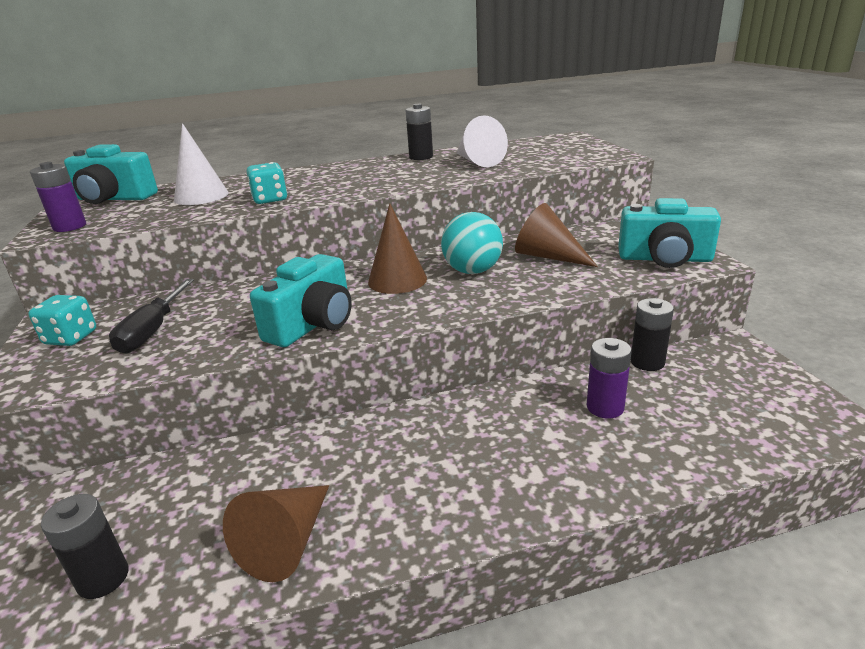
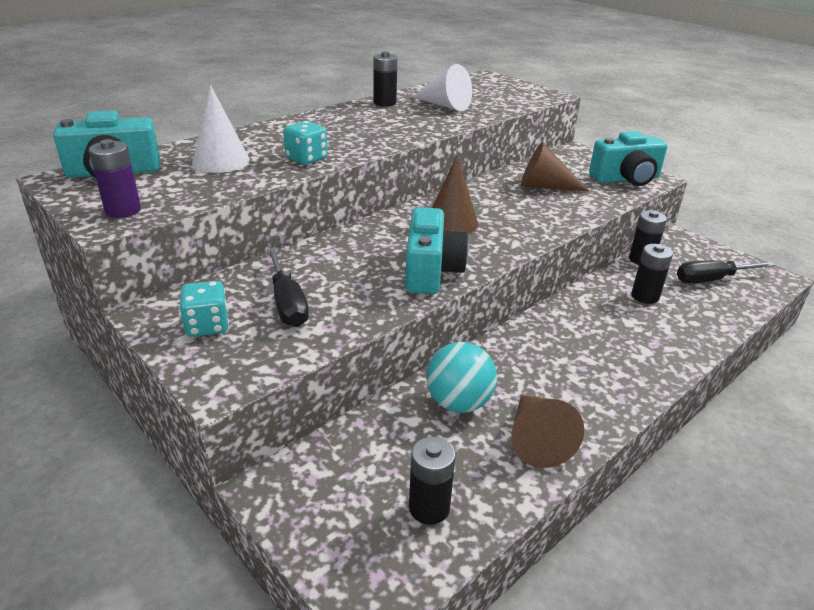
camera: 30 degrees left, 5 degrees up
turquoise ball [441,212,503,274] -> turquoise ball moved to [426,342,497,413]
purple battery [587,338,632,418] -> black battery [631,244,673,304]
none -> black screwdriver [677,260,775,283]

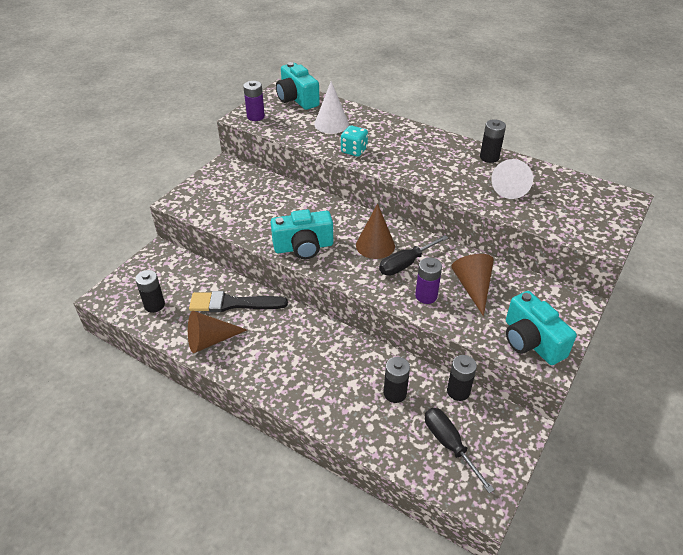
camera: 75 degrees right, 10 degrees up
turquoise dice [179,281,229,337] -> none
black screwdriver [267,248,309,327] -> black screwdriver moved to [379,235,448,276]
turquoise ball [426,342,497,413] -> black brush [189,291,288,312]
none -> purple battery [415,257,442,304]

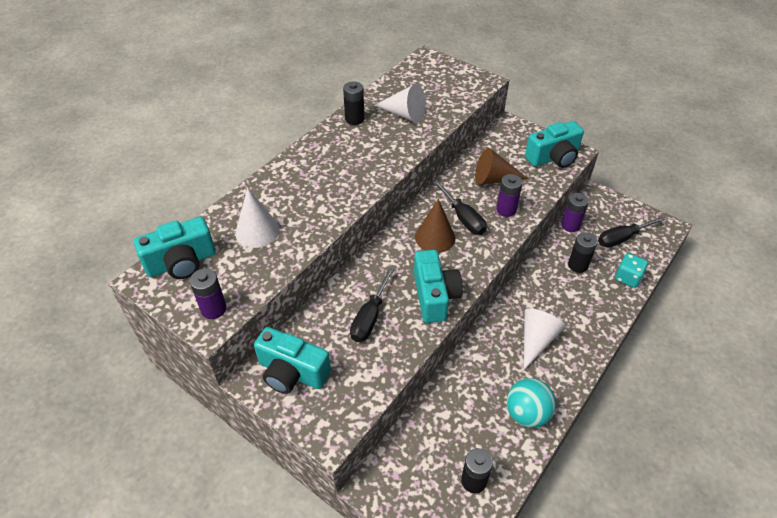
camera: 85 degrees left, 5 degrees up
brown cone [188,311,247,353] -> turquoise ball [507,378,556,428]
black brush [189,291,288,312] -> none
turquoise dice [341,126,368,157] -> turquoise dice moved to [615,253,648,288]
black battery [447,355,477,401] -> purple battery [561,193,589,232]
none -> turquoise camera [254,327,331,394]
none -> black screwdriver [350,268,394,342]
none -> white cone [523,309,565,371]

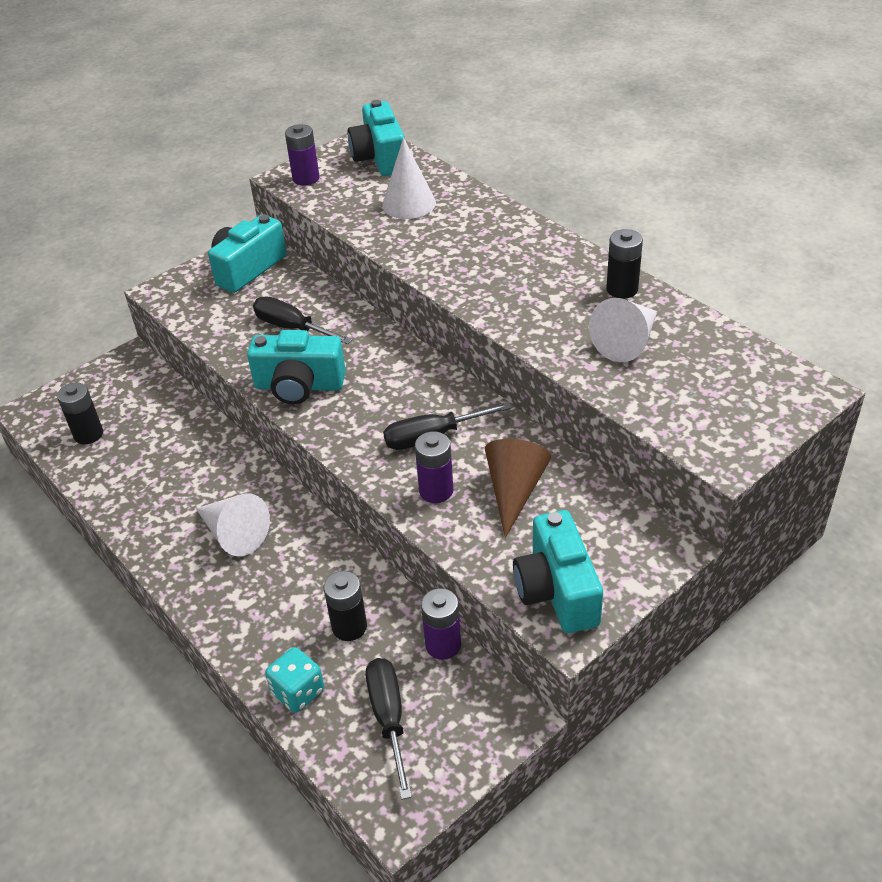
camera: 105 degrees right, 5 degrees down
brown cone [415,199,455,253] -> none
turquoise ball [507,378,556,428] -> none

